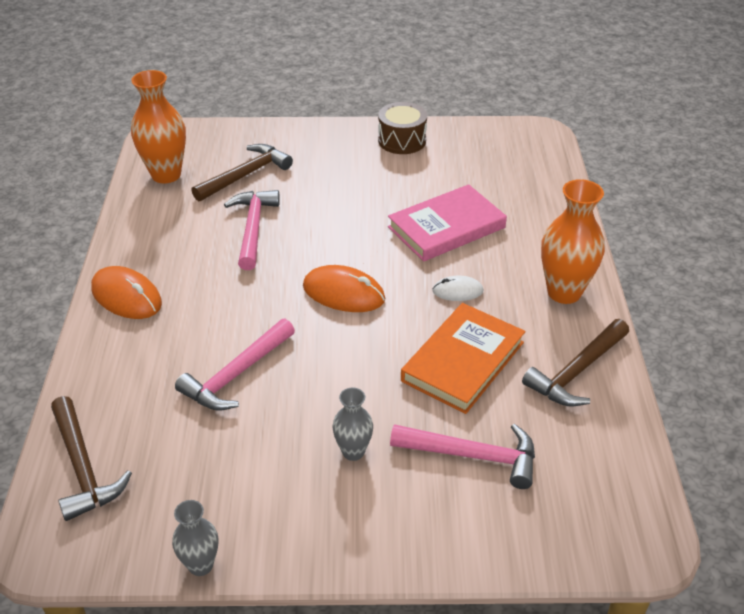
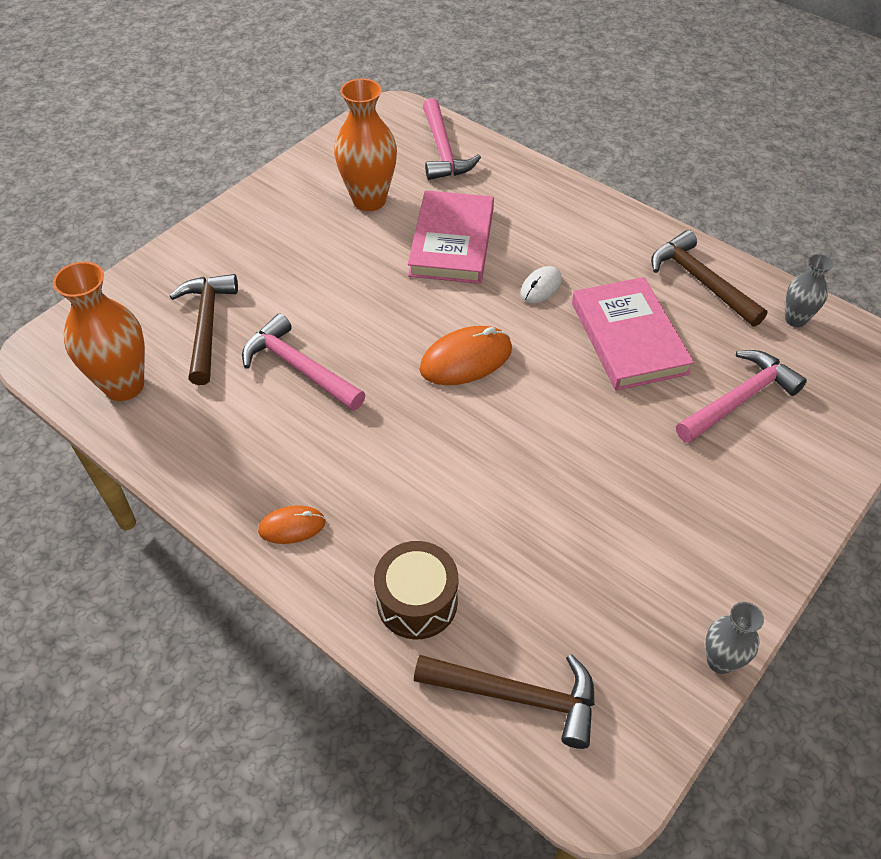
camera: 50 degrees left, 10 degrees up
orange mouse [91,266,162,319] -> orange mouse [258,505,325,544], size x0.59
pink hammer [175,319,295,411] -> pink hammer moved to [423,98,481,180]
grey vase [333,388,373,461] -> grey vase moved to [785,254,834,327]
brown drum [378,102,427,154] -> brown drum moved to [374,541,458,639]
orange book [401,303,526,414] -> pink book [572,277,694,391]
brown hammer [522,319,629,406] -> brown hammer turned 150 degrees clockwise [651,230,767,327]
orange vase [541,179,605,304] -> orange vase moved to [334,79,397,211]

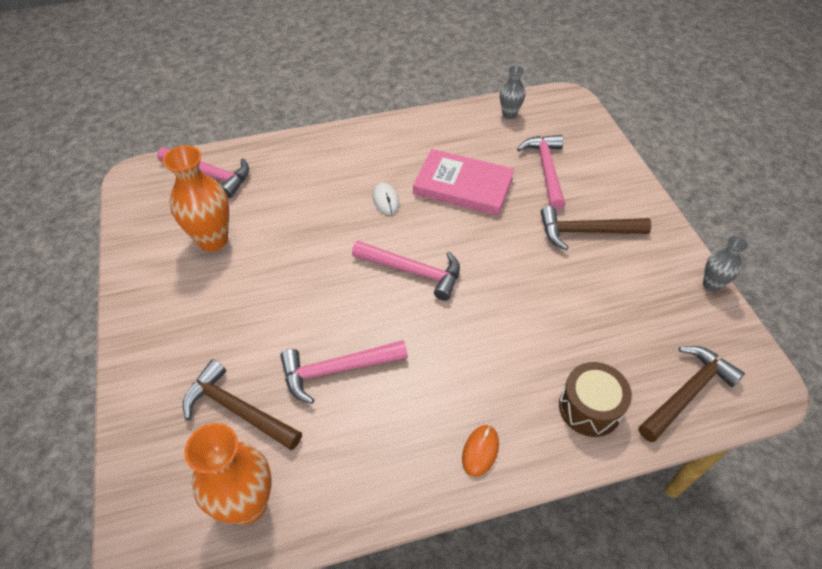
camera: 55 degrees left, 0 degrees up
pink book [408,190,494,284] -> none
orange mouse [419,326,512,385] -> pink hammer [352,241,460,301]
brown hammer [651,230,767,327] -> brown hammer moved to [541,206,651,250]

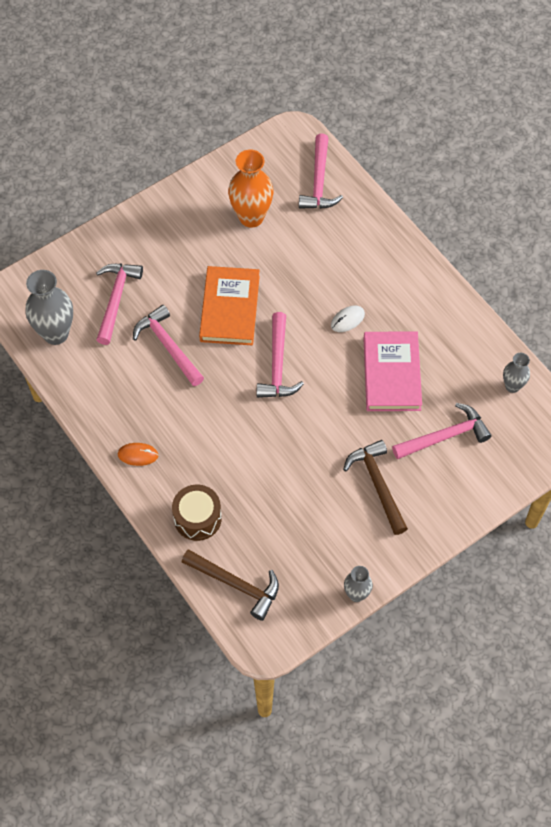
camera: 70 degrees right, 10 degrees up
brown hammer [183,359,302,450] -> pink hammer [96,264,143,345]
orange vase [184,423,272,525] -> grey vase [25,270,73,345]
none -> orange book [199,266,260,345]

